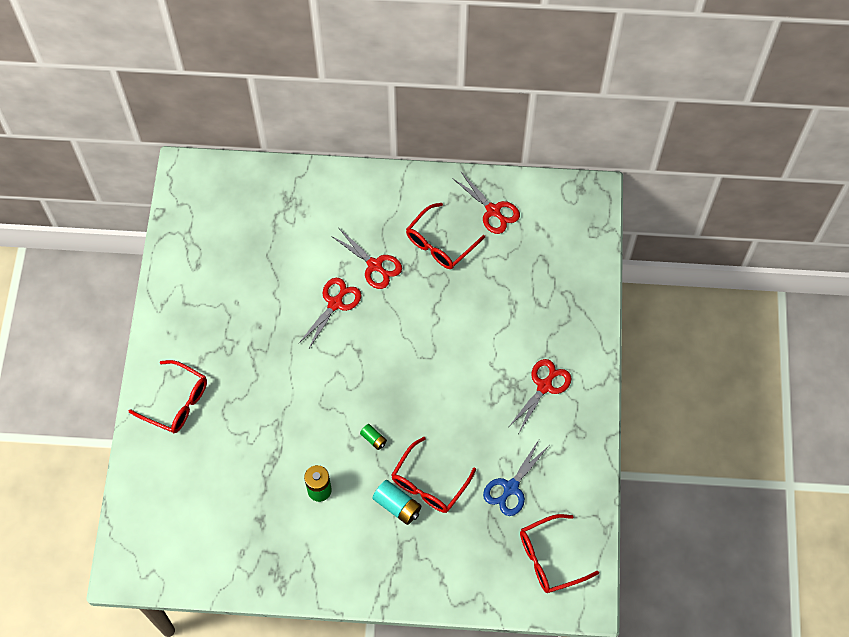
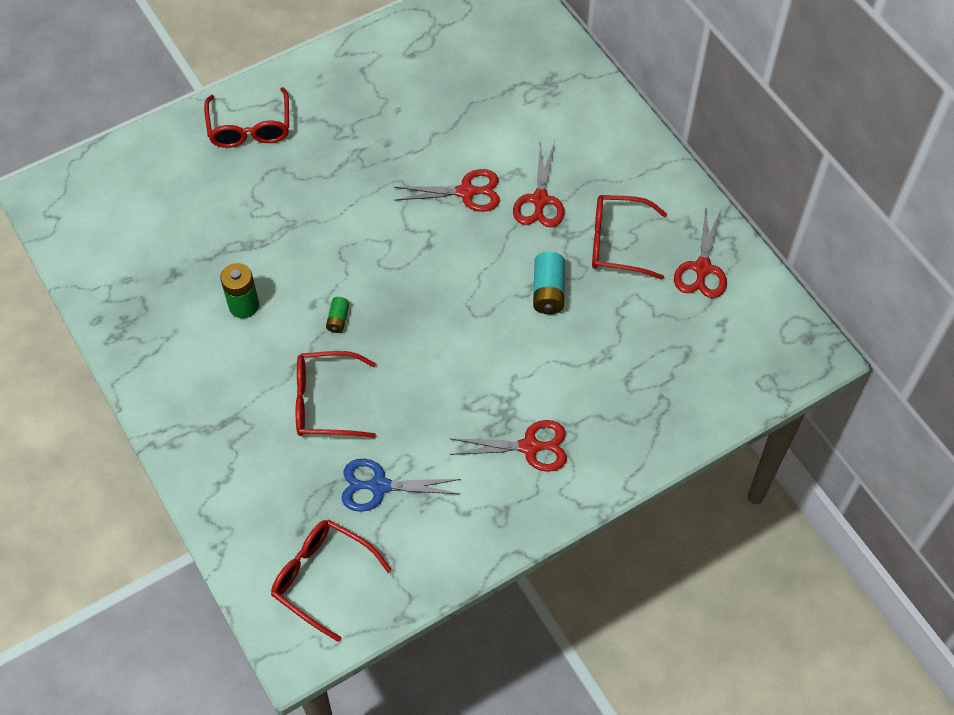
camera: 55 degrees right, 5 degrees down
turquoise battery [373,480,422,525] -> turquoise battery moved to [533,252,565,314]

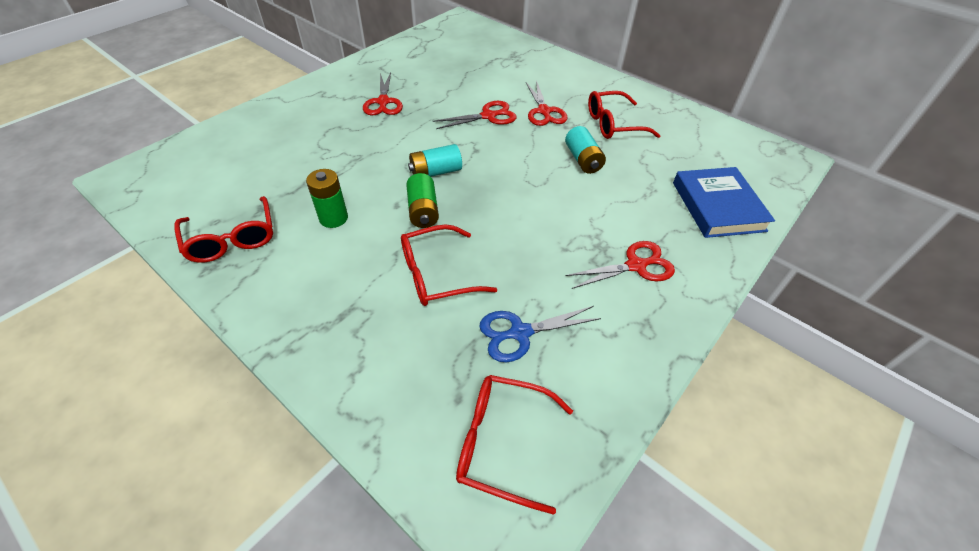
camera: 20 degrees left, 10 degrees down
red glasses [204,87,289,148] -> red glasses moved to [174,196,273,263]
green battery [326,297,349,333] -> green battery [406,173,439,228], size x1.74
red scissors [674,209,727,298] -> red scissors moved to [363,72,403,115]
none -> turquoise battery [408,144,462,177]
none -> blue book [673,167,775,238]

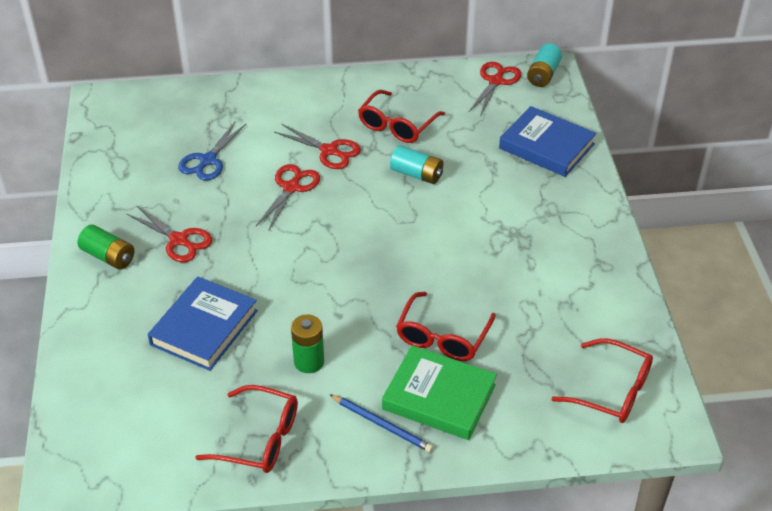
camera: 45 degrees left, 5 degrees down
green battery [406,173,439,228] -> green battery moved to [78,225,134,270]
turquoise battery [408,144,462,177] -> turquoise battery moved to [527,44,562,87]
red glasses [456,375,573,515] -> red glasses turned 120 degrees counterclockwise [551,338,653,423]
blue scissors [479,306,601,362] -> blue scissors moved to [178,121,246,181]
red scissors [565,241,675,289] -> red scissors moved to [469,62,521,116]
none -> blue book [148,277,258,371]
none -> blue pencil [329,394,433,452]
none -> green book [382,345,497,440]

